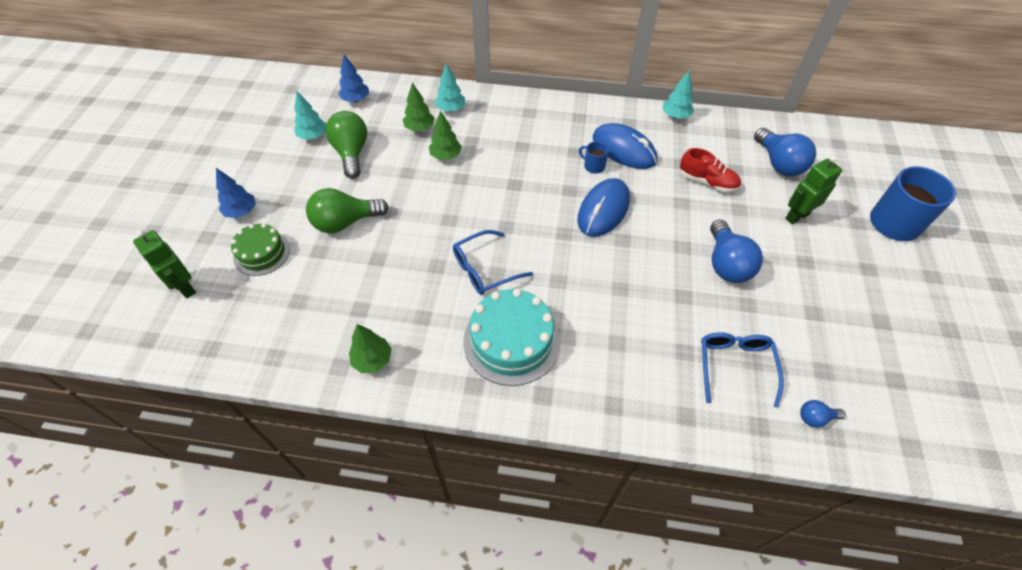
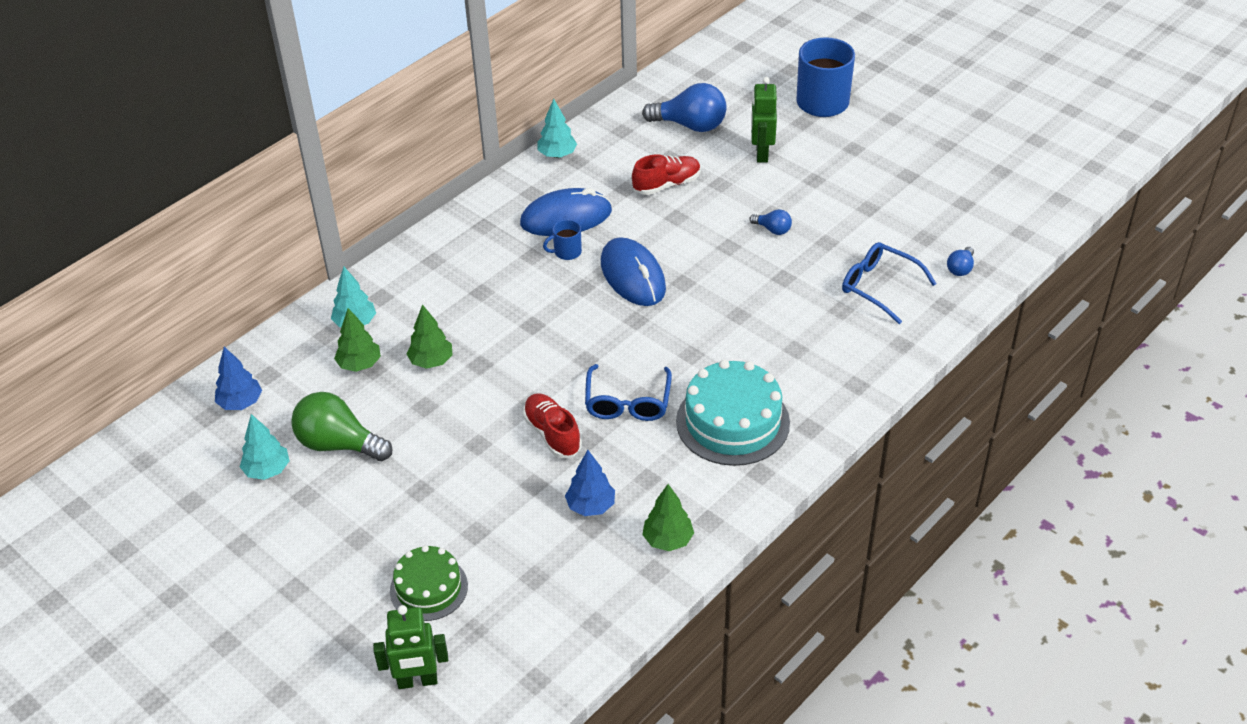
camera: 55 degrees left, 10 degrees down
blue tree [216,168,256,218] -> blue tree moved to [565,450,615,516]
green light bulb [306,188,389,233] -> none
blue light bulb [710,220,763,283] -> blue light bulb [749,209,792,235], size x0.49
none -> red shoe [523,393,582,458]

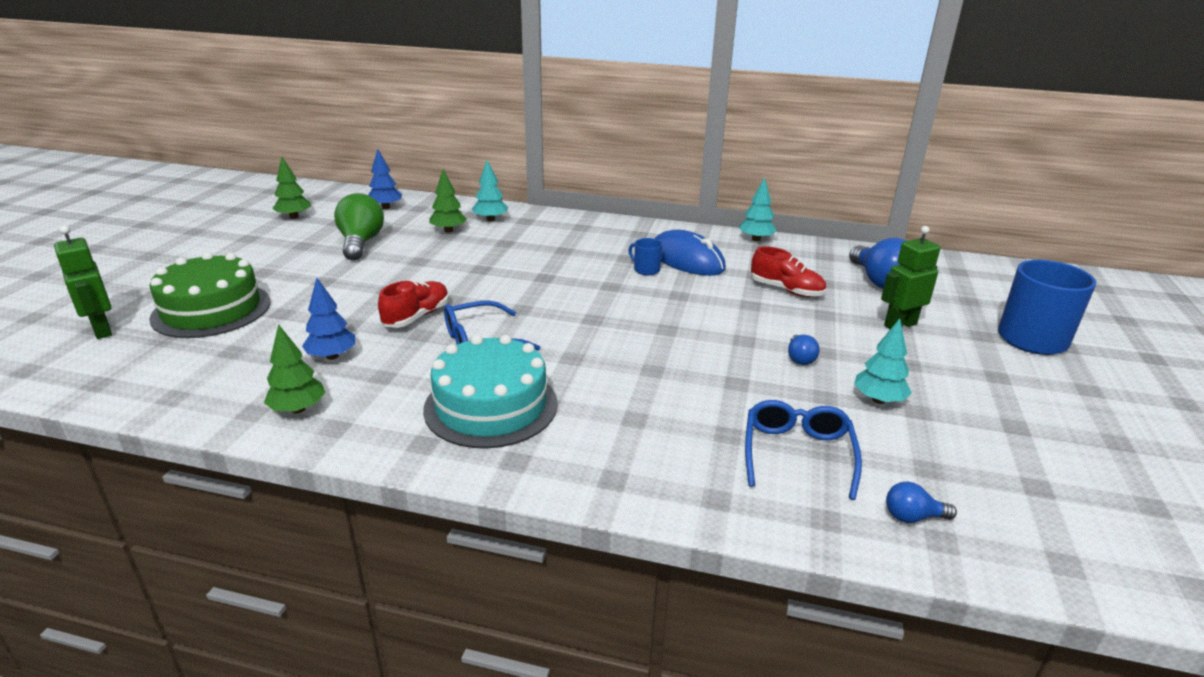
camera: 60 degrees right, 15 degrees down
turquoise tree [240,414,289,480] -> turquoise tree moved to [854,318,912,404]
green cake [390,545,468,621] -> green cake [149,252,271,338], size x1.59
green tree [407,304,452,369] -> green tree moved to [273,157,311,219]
blue mouse [601,237,666,306] -> none

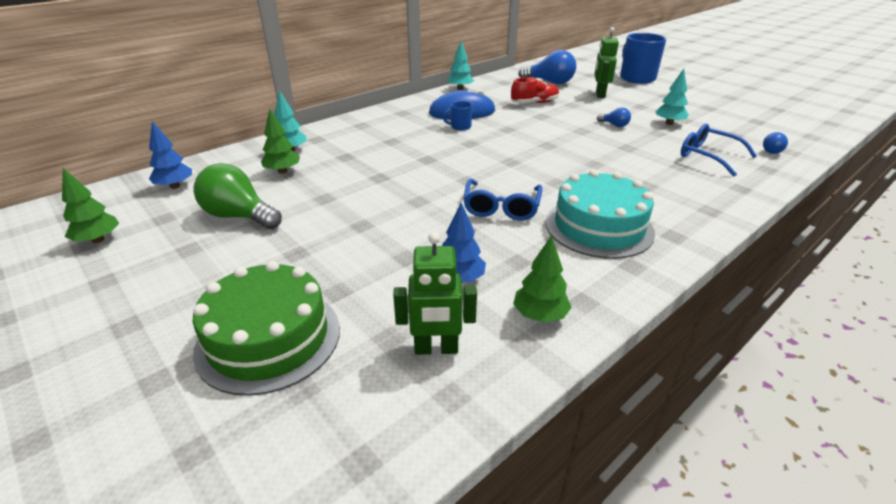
camera: 55 degrees left, 5 degrees up
green robot [54,226,112,339] -> green robot moved to [393,232,477,355]
red shoe [378,280,449,328] -> none

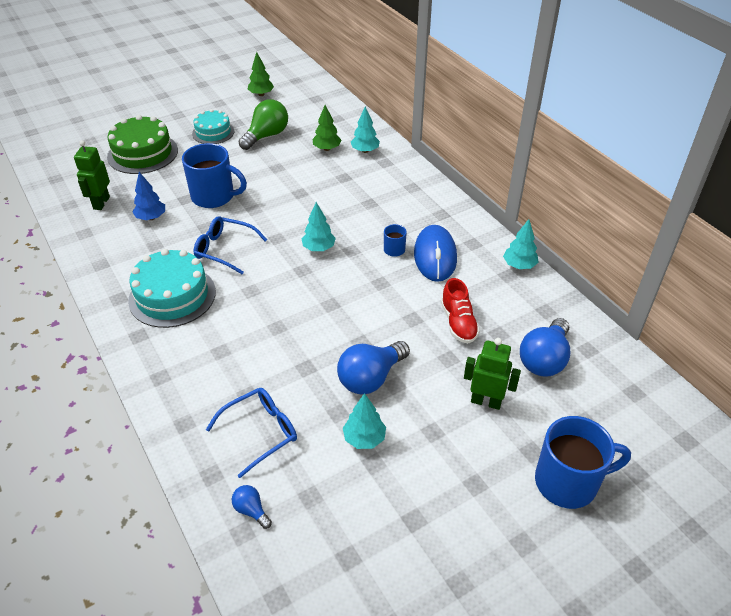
camera: 100 degrees right, 10 degrees up
blue tree [149,121,192,189] -> none
green tree [513,235,572,323] -> none
blue light bulb [597,107,631,127] -> blue light bulb [337,341,410,394], size x2.04
none -> blue mug [182,143,247,208]
none -> turquoise cake [192,109,234,144]
none -> turquoise tree [302,202,336,251]

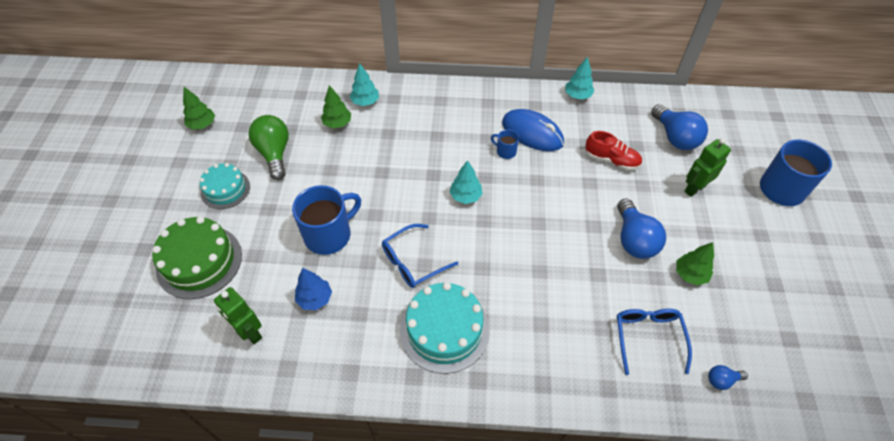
camera: 55 degrees left, 10 degrees up
turquoise tree [343,393,386,449] -> green tree [676,242,714,286]

